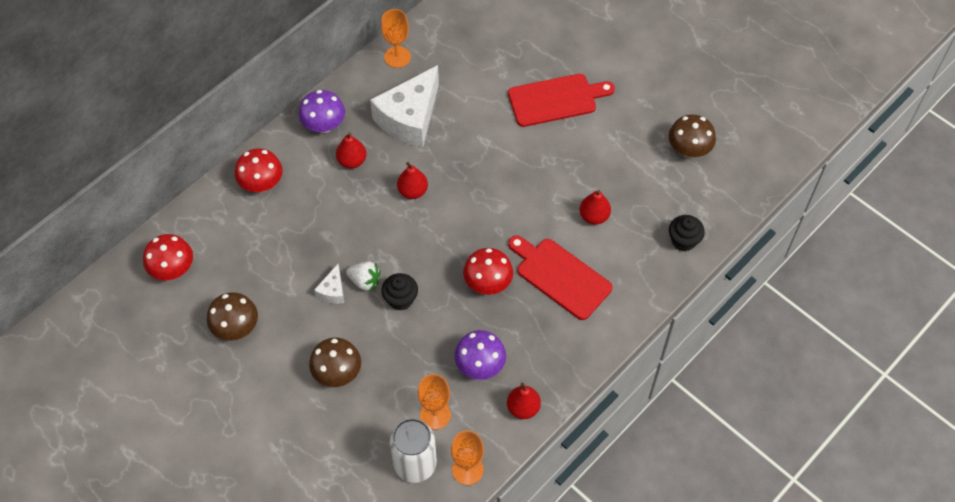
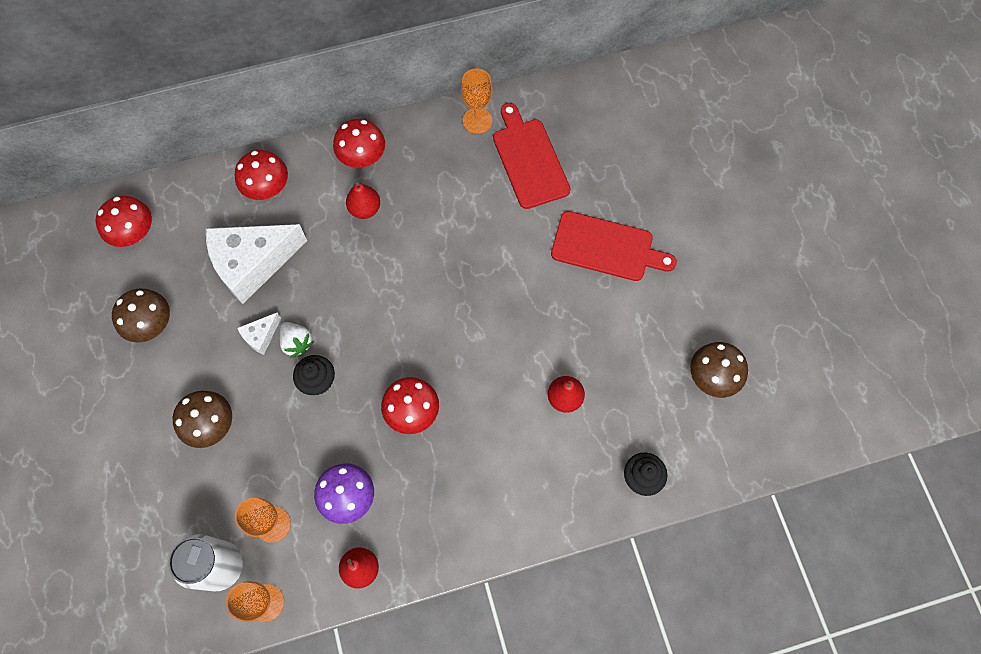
camera: 30 degrees right, 10 degrees up
purple mushroom [299,90,345,133] -> red mushroom [333,119,385,168]
white cheese [370,65,439,148] -> white cheese moved to [206,224,307,304]
red pear [397,162,428,199] -> none
red cutting board [508,235,613,320] -> red cutting board moved to [493,103,571,209]

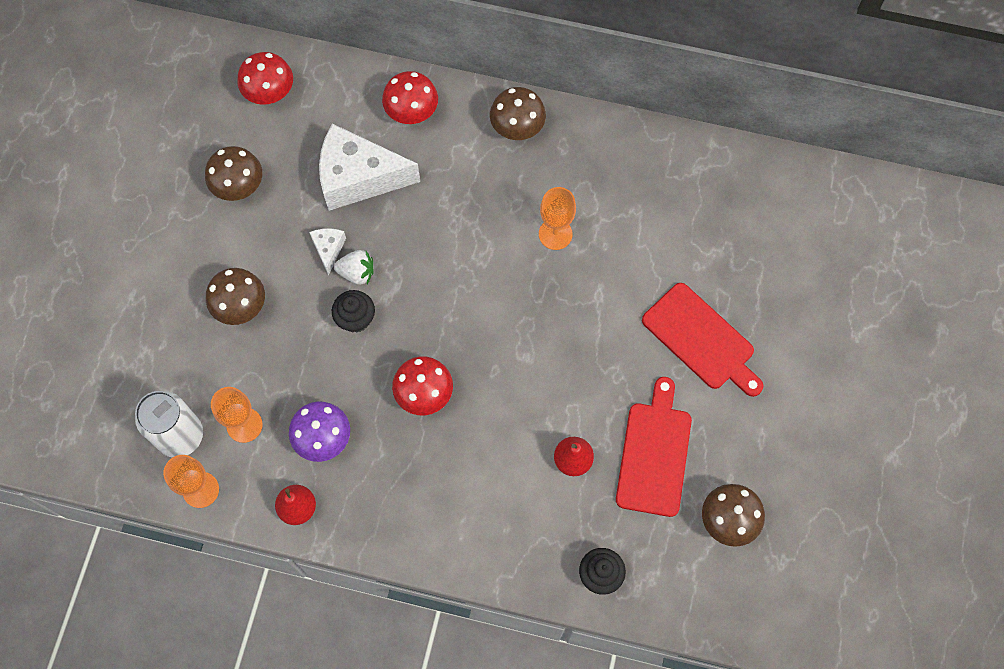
camera: 30 degrees right, 0 degrees up
white cheese [237,313,281,355] -> white cheese turned 105 degrees clockwise [309,228,346,276]
white strawberry [279,322,314,358] -> white strawberry turned 75 degrees counterclockwise [334,250,374,285]
red mushroom [333,119,385,168] -> brown mushroom [490,87,546,140]
red pear [346,182,380,219] -> none
orange goblet [461,69,493,134] -> orange goblet moved to [539,187,576,250]
red cutting board [493,103,571,209] -> red cutting board moved to [616,377,692,517]

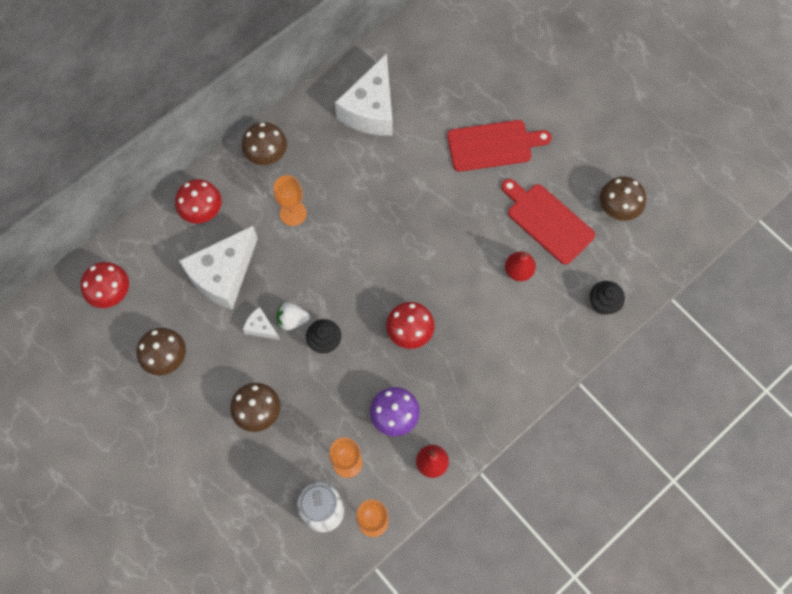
camera: 55 degrees left, 0 degrees up
white strawberry [334,250,374,285] -> white strawberry turned 135 degrees counterclockwise [276,302,310,330]
orange goblet [539,187,576,250] -> orange goblet moved to [274,175,307,226]
none -> white cheese [335,53,393,136]

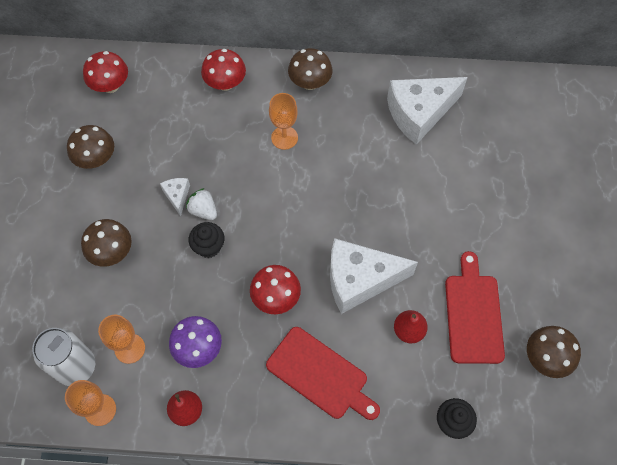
camera: 45 degrees right, 5 degrees down
white cheese [179,226,258,310] -> white cheese moved to [330,238,418,314]
red cutting board [447,120,552,172] -> red cutting board moved to [266,327,380,420]

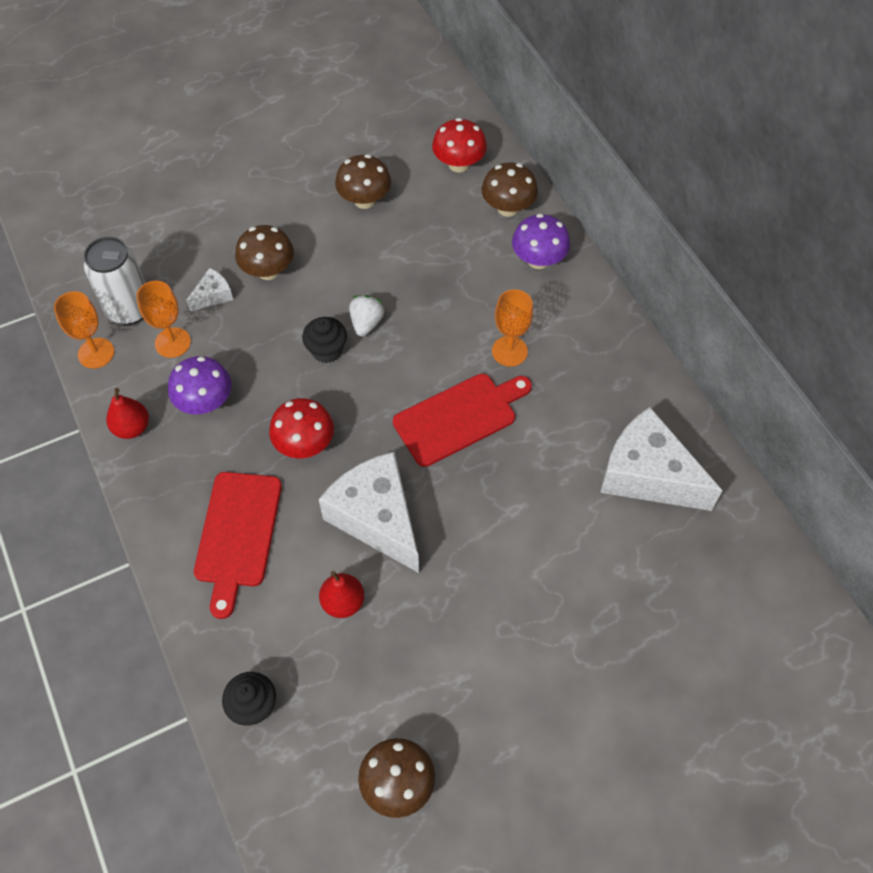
camera: 60 degrees right, 5 degrees down
white cheese [160,178,190,216] -> white cheese moved to [186,268,233,311]
red mushroom [201,49,246,91] -> purple mushroom [512,213,570,269]
brown mushroom [288,48,332,90] -> brown mushroom moved to [481,162,538,217]
red cutting board [445,251,505,364] -> red cutting board moved to [393,374,532,467]

